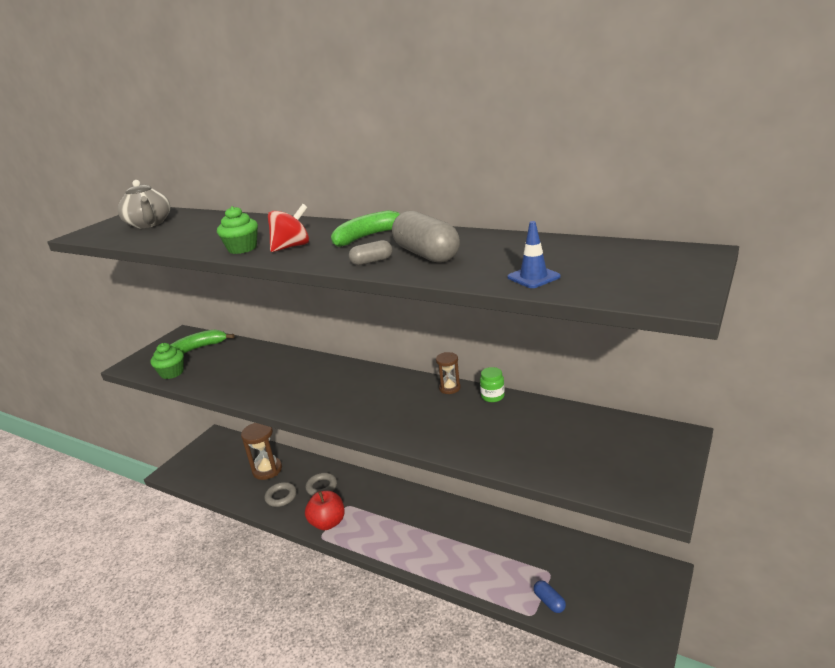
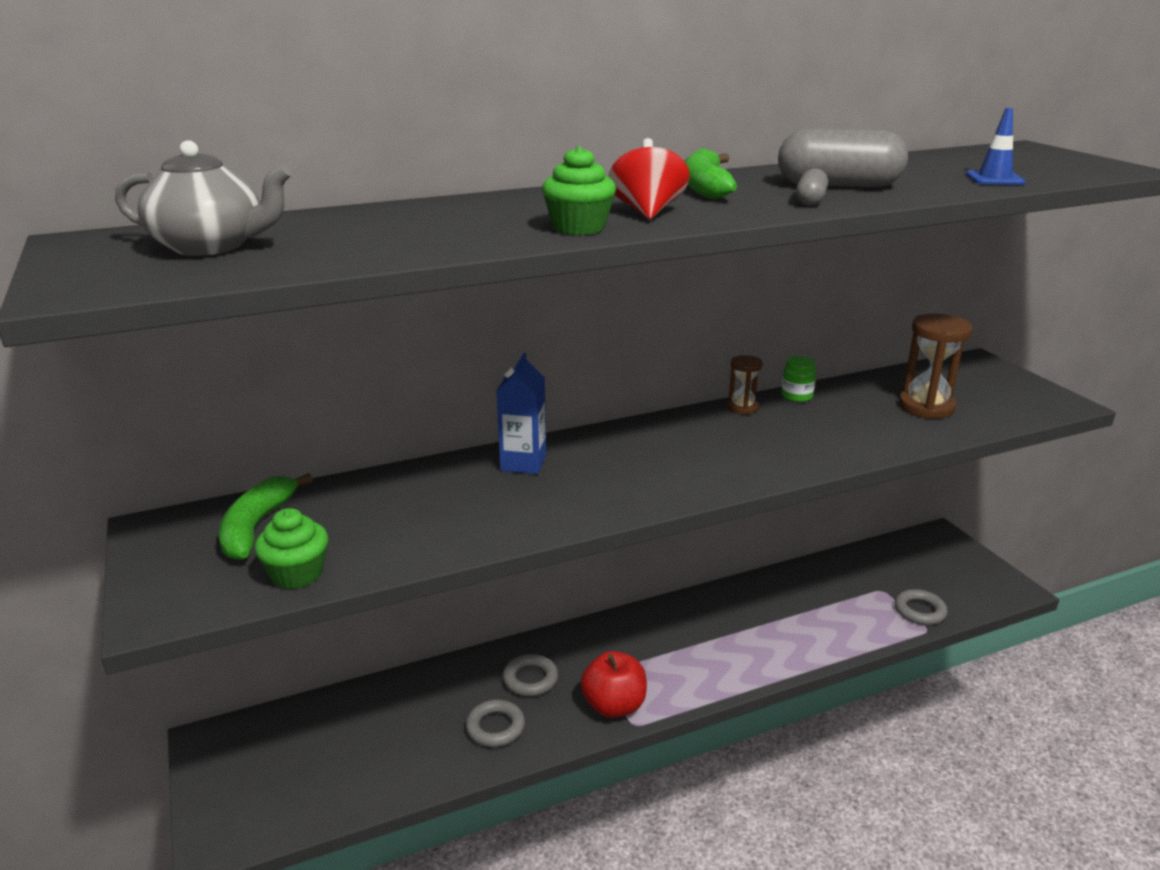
camera: 55 degrees left, 0 degrees up
brown hourglass [241,423,282,480] -> brown hourglass moved to [899,314,972,419]
blue capsule [534,580,566,613] -> grey ring [895,589,948,625]
none -> blue carton [497,353,546,474]

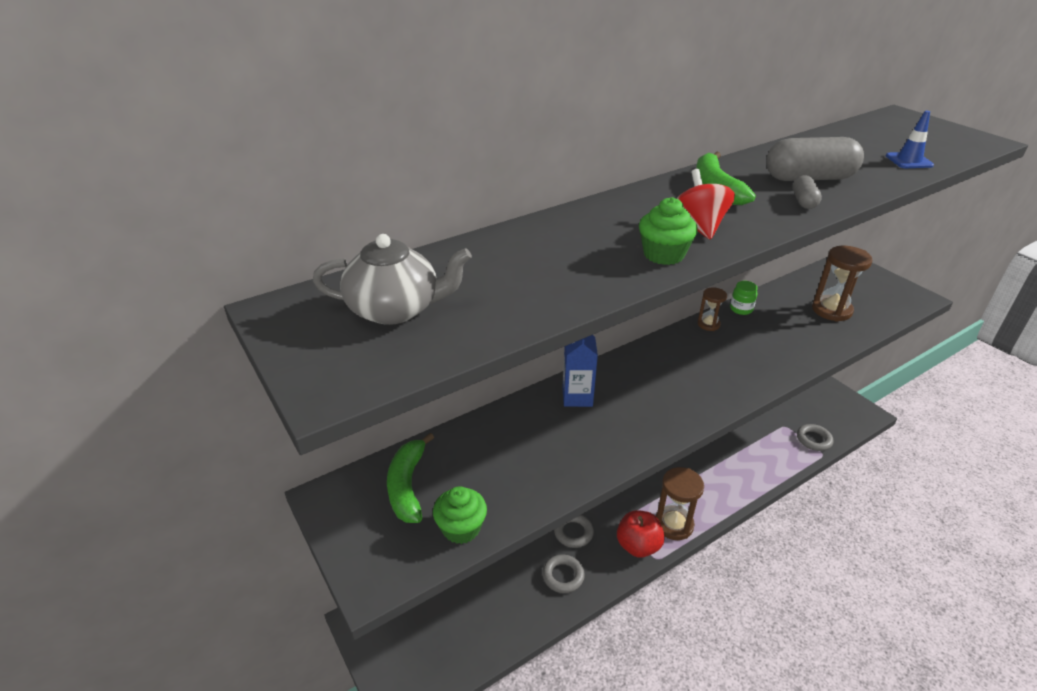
camera: 10 degrees left, 10 degrees up
none -> brown hourglass [656,467,704,540]

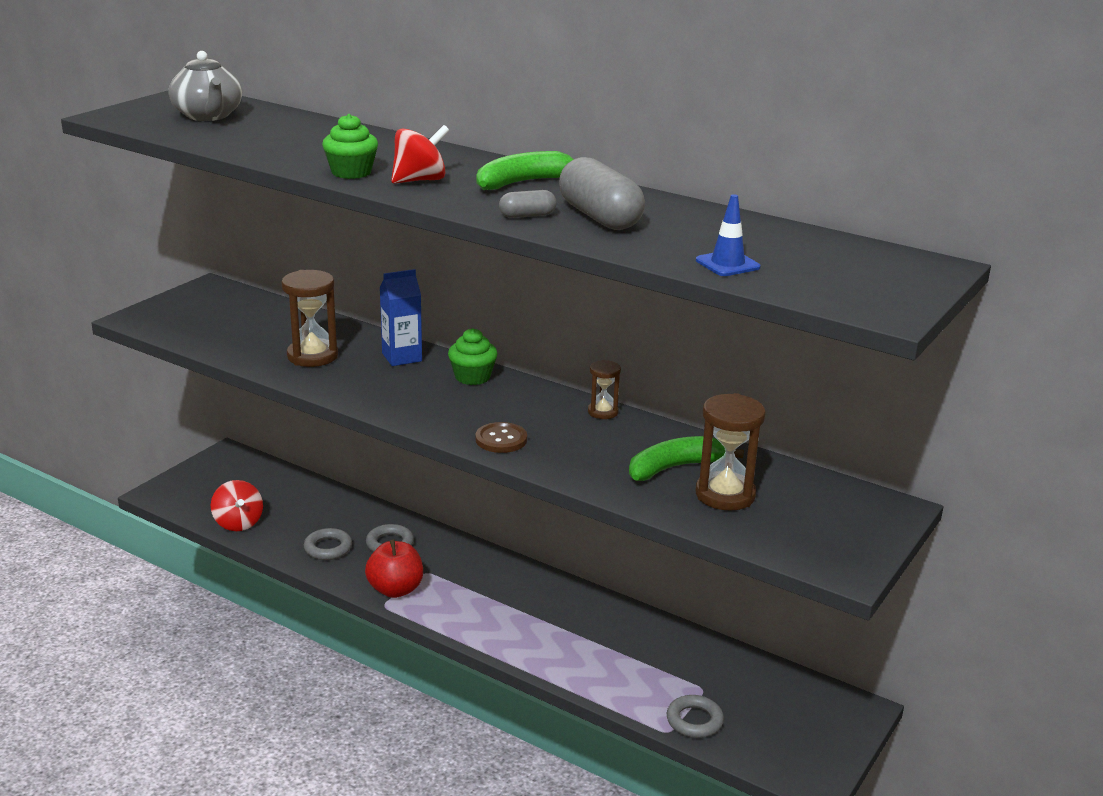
camera: 65 degrees right, 10 degrees down
green banana [387,433,434,523] -> green banana moved to [629,436,744,481]
green cupcake [433,486,487,544] -> green cupcake moved to [448,328,498,385]
brown hourglass [656,467,704,540] -> brown hourglass moved to [282,270,338,367]
green jar [730,281,758,315] -> none
none -> red spinning top [211,480,263,531]
none -> brown button [475,422,527,453]

